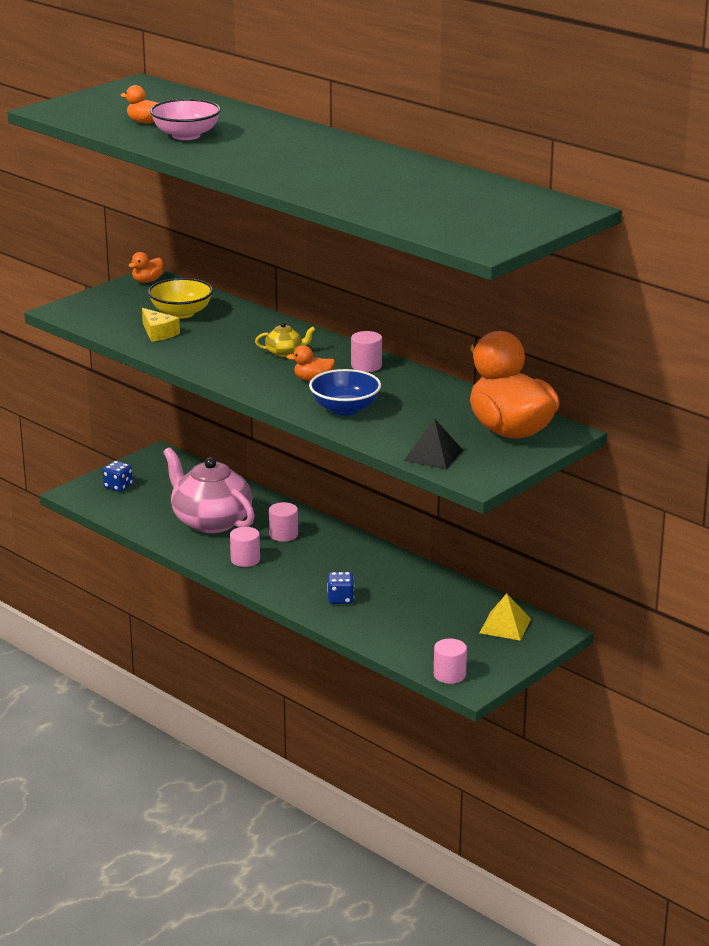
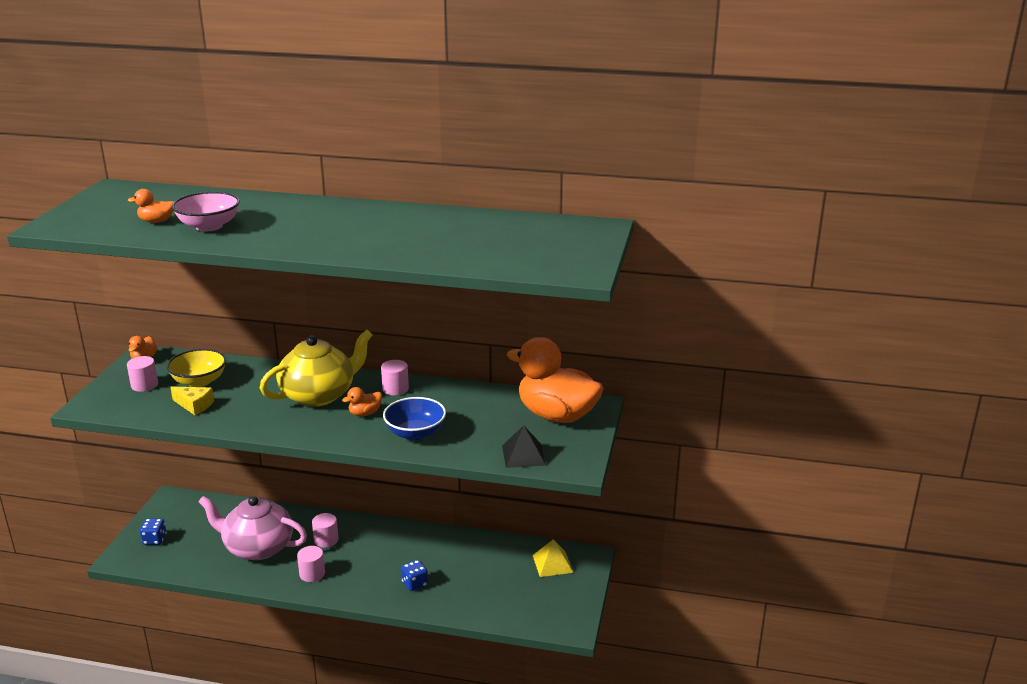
camera: 30 degrees left, 0 degrees up
yellow teapot [255,322,315,357] -> yellow teapot [260,330,373,407], size x2.36
pink cylinder [434,639,467,684] -> pink cylinder moved to [127,356,158,392]

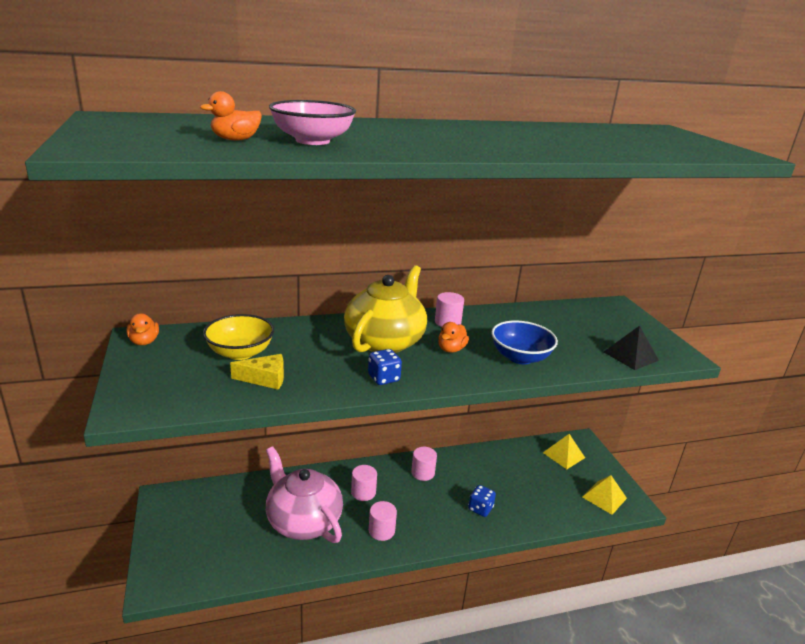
camera: 30 degrees left, 0 degrees up
pink cylinder [127,356,158,392] -> pink cylinder moved to [411,447,437,481]
blue dice [140,519,167,545] -> blue dice moved to [368,349,402,385]
pink teapot [198,496,307,560] -> pink teapot turned 60 degrees clockwise [266,446,343,543]
orange duck [507,337,604,423] -> none
none -> yellow pyramid [582,475,627,515]

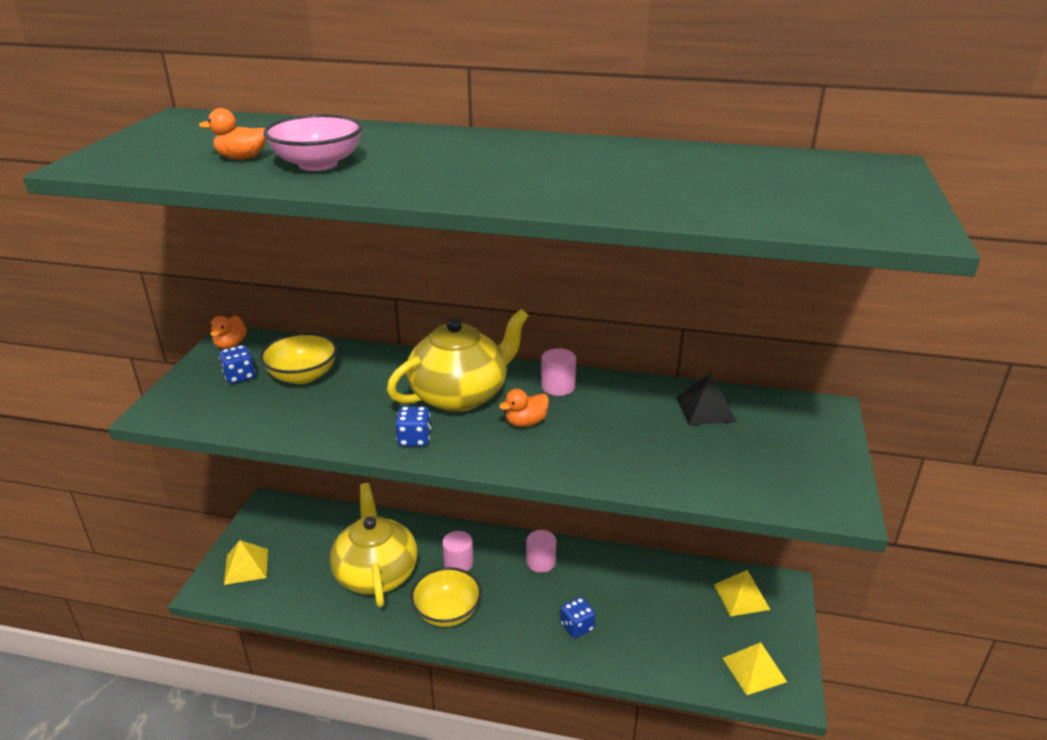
camera: 30 degrees right, 5 degrees up
yellow cheese [230,354,284,390] -> none
pink teapot [266,446,343,543] -> yellow teapot [330,483,418,607]
pink cylinder [369,501,397,541] -> yellow bowl [411,567,482,627]
blue bowl [491,321,558,364] -> none
black pyramid [604,326,659,370] -> black pyramid moved to [676,373,737,425]
none -> blue dice [219,345,256,384]
none -> yellow pyramid [224,540,268,585]

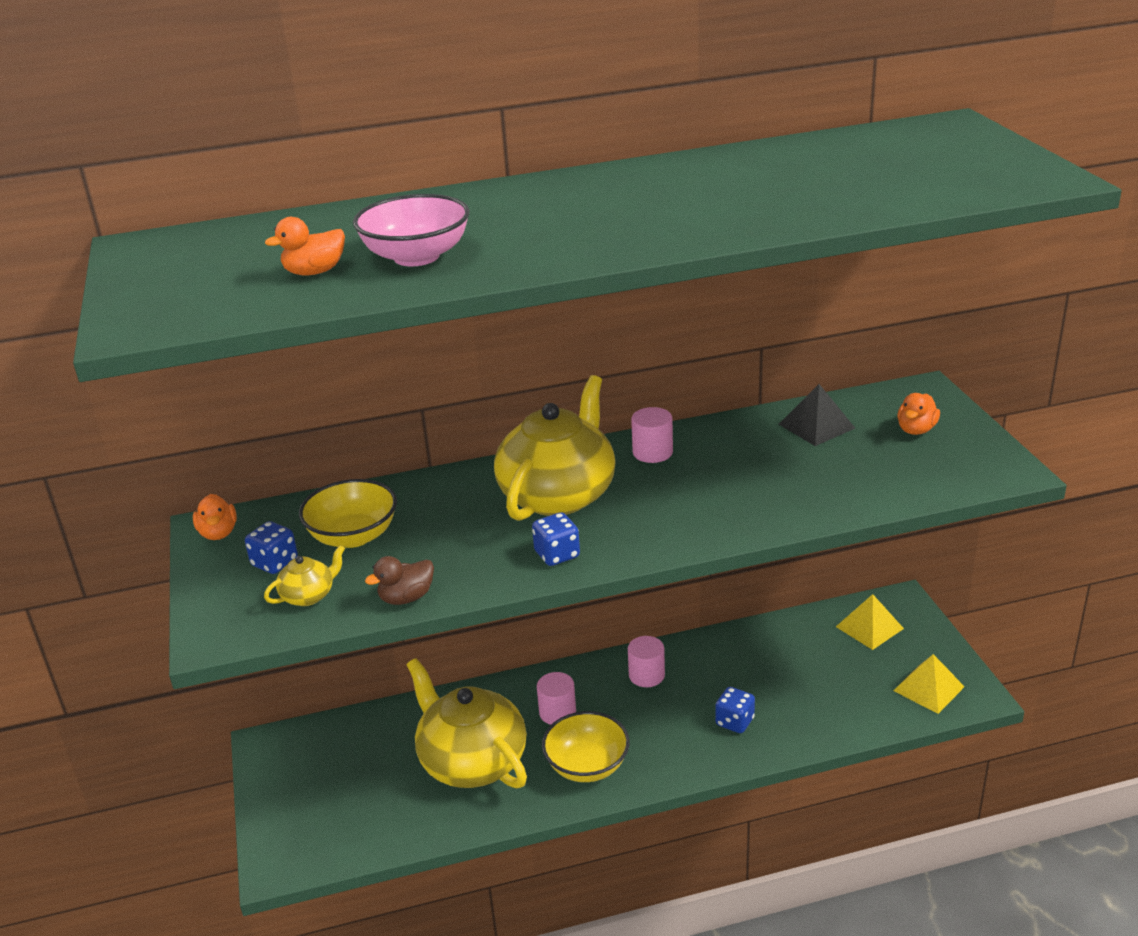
camera: 25 degrees left, 0 degrees up
yellow pyramid [224,540,268,585] -> none
orange duck [499,389,549,427] -> orange duck moved to [897,393,940,435]
none -> yellow teapot [264,545,345,606]
none -> brown duck [365,556,434,605]

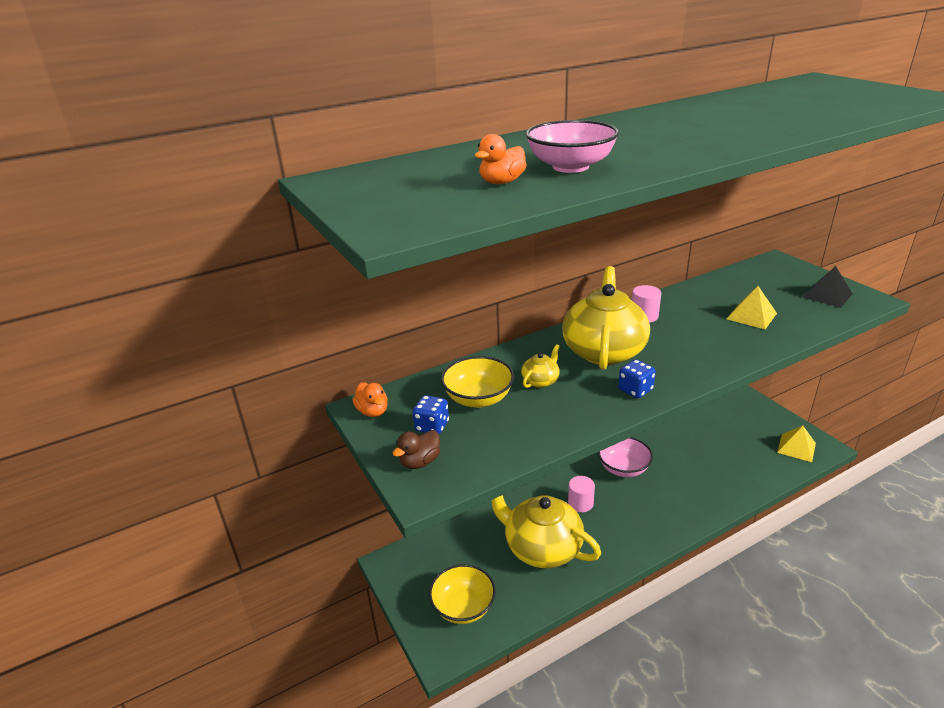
camera: 15 degrees left, 0 degrees up
yellow teapot [264,545,345,606] -> yellow teapot moved to [521,344,560,388]
brown duck [365,556,434,605] -> brown duck moved to [392,430,440,469]
yellow bowl [542,711,630,782] -> yellow bowl moved to [429,564,496,624]
pink cylinder [628,636,665,687] -> pink bowl [598,437,653,477]
blue dice [715,687,755,733] -> none
black pyramid [779,384,855,446] -> black pyramid moved to [803,266,852,308]
yellow pyramid [836,594,904,650] -> yellow pyramid moved to [727,286,777,329]
orange duck [897,393,940,435] -> none

